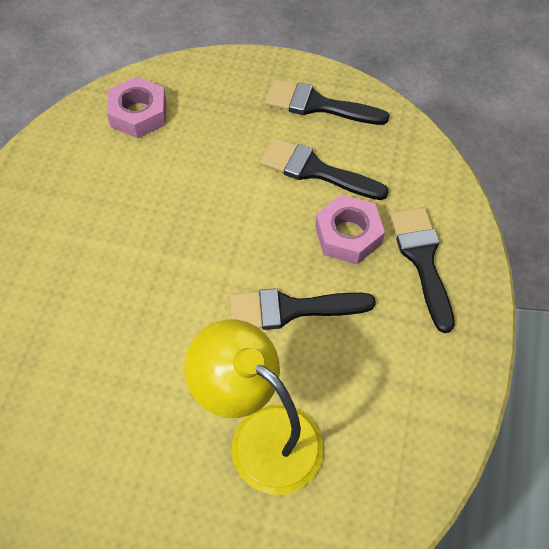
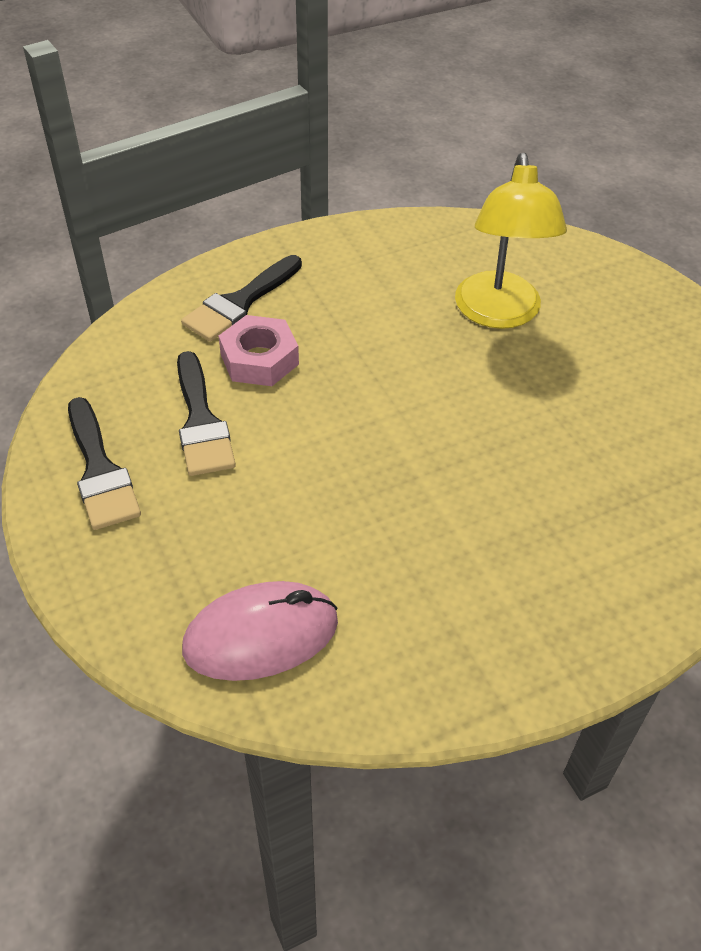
camera: 130 degrees left, 10 degrees down
pink nut [107,77,166,139] -> pink mouse [182,581,338,681]
black brush [230,288,376,330] -> none

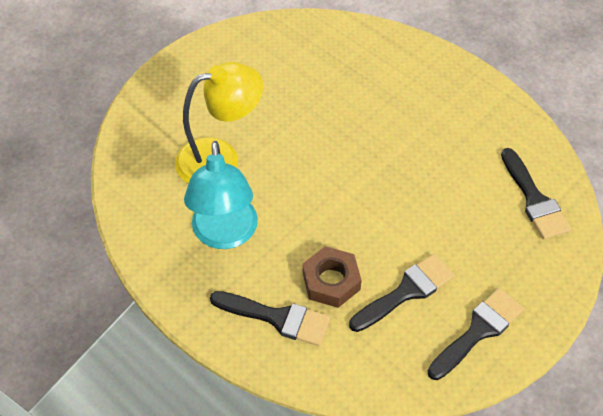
camera: 110 degrees left, 5 degrees up
pink mouse [182,581,338,681] -> black brush [501,148,571,240]
pink nut [219,315,299,386] -> brown nut [303,246,362,308]
none -> turquoise lamp [184,141,258,249]

